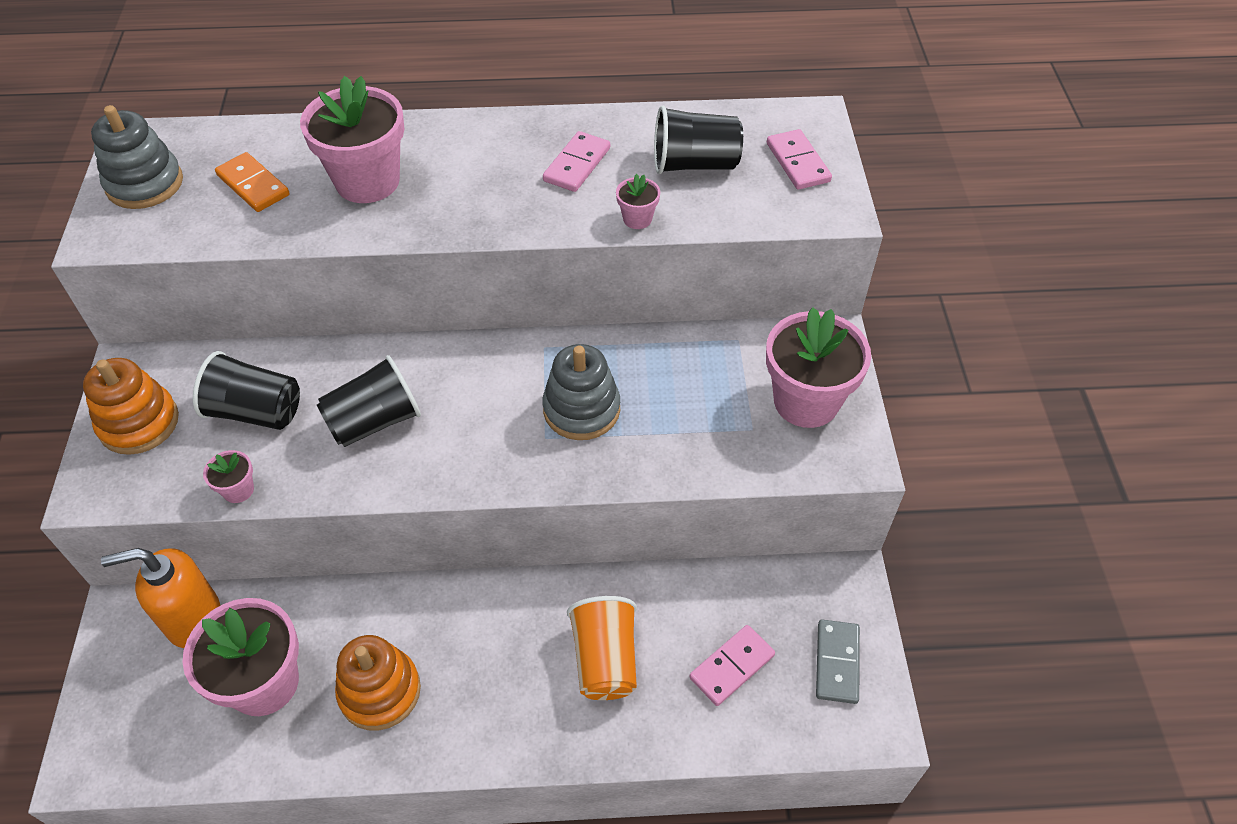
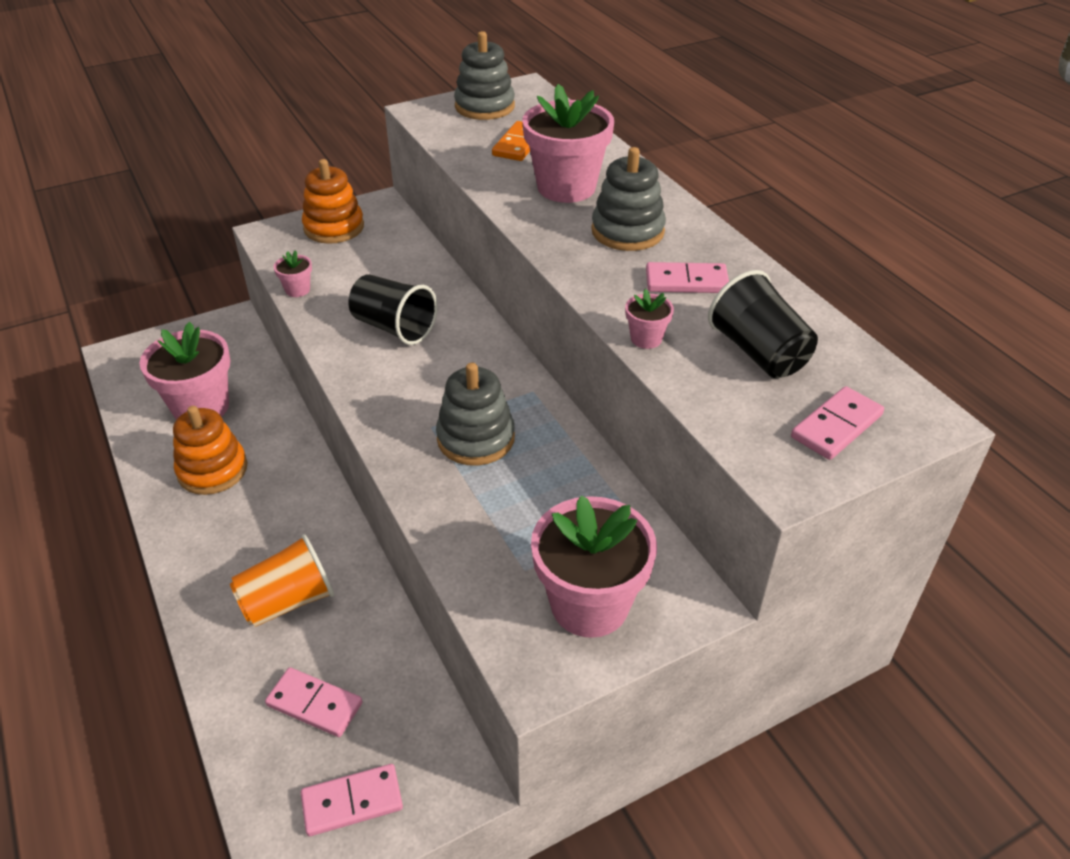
camera: 65 degrees right, 10 degrees down
orange soap dispenser [101,548,220,648] -> none
black cup [193,351,300,430] -> none
grey domino [816,619,860,704] -> pink domino [301,764,403,836]
none -> grey stacking toy [591,147,666,251]

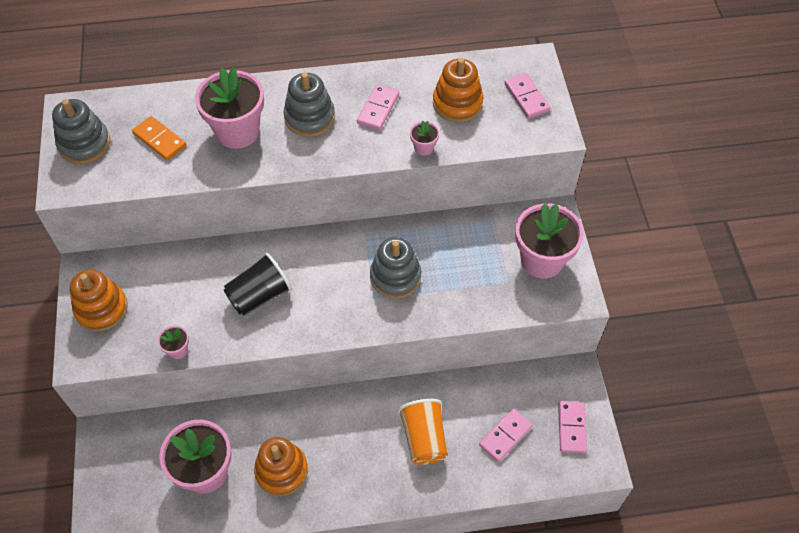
camera: 70 degrees left, 15 degrees up
black cup [708,270,818,378] -> orange stacking toy [433,58,484,122]

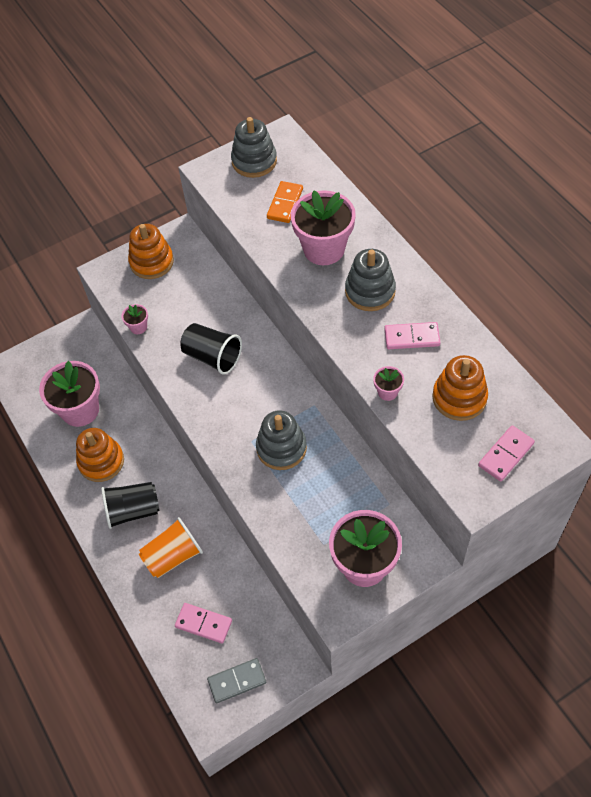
camera: 70 degrees right, 0 degrees up
pink domino [558,401,587,453] -> grey domino [207,658,266,703]
none -> black cup [101,482,160,529]

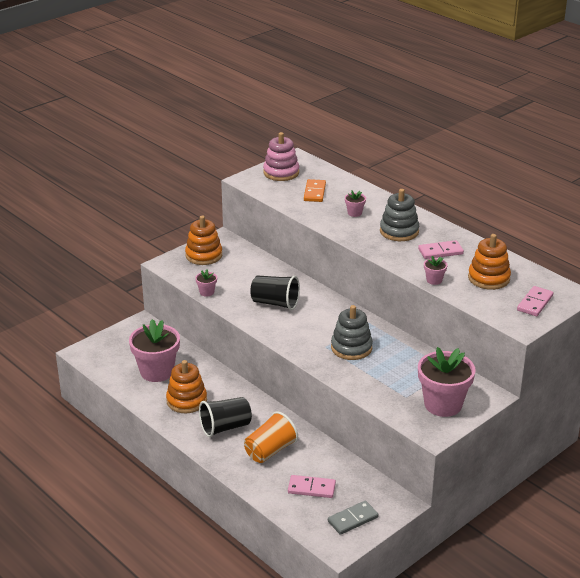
camera: 15 degrees left, 25 degrees down
grey stacking toy [231,117,277,178] -> pink stacking toy [263,132,299,181]
pink flower pot [291,190,356,265] -> pink flower pot [345,191,366,217], size x0.44

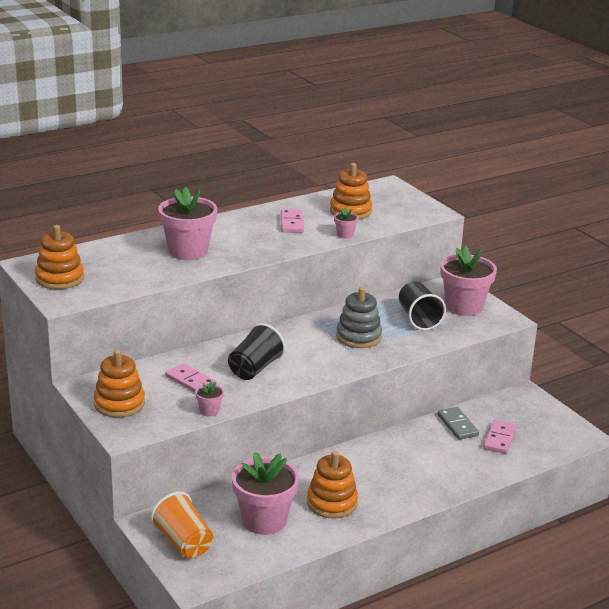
camera: 80 degrees left, 5 degrees down
black cup [199,397,252,437] -> black cup moved to [399,282,446,331]
orange cup [244,411,298,463] -> orange cup moved to [150,492,213,559]
pink stacking toy [263,132,299,181] -> orange stacking toy [35,225,84,289]
orange domino [304,179,326,202] -> none
grey domino [328,501,379,535] -> grey domino moved to [438,407,479,440]
pink flower pot [345,191,366,217] -> pink flower pot [158,187,217,260], size x2.27
grey stacking toy [380,189,419,241] -> none
pink domino [517,286,553,316] -> pink domino moved to [166,363,217,393]

